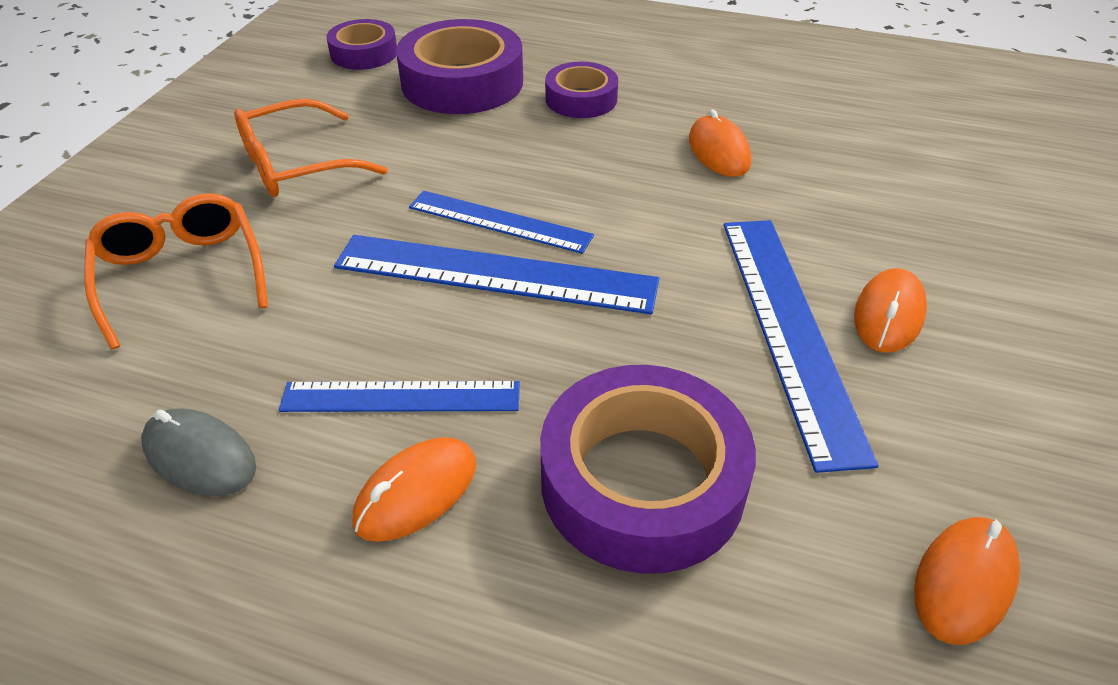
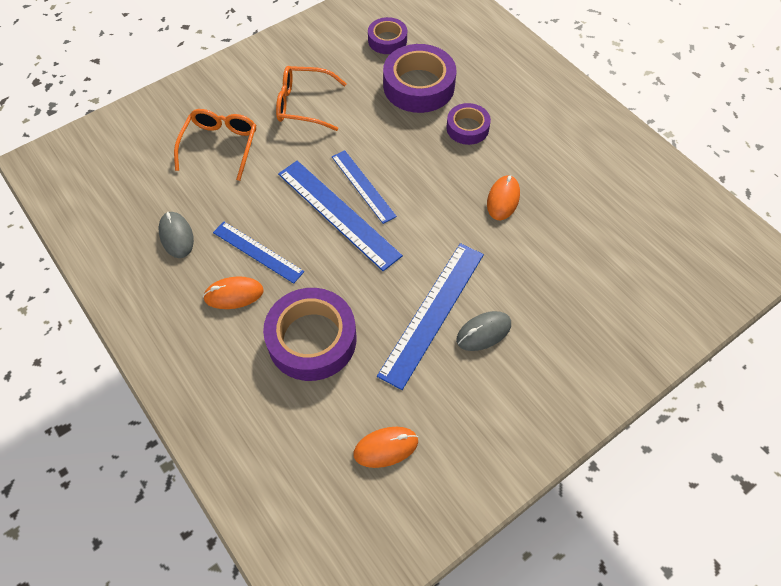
camera: 35 degrees right, 15 degrees up
orange mouse [854,268,927,353] -> grey mouse [456,311,511,351]

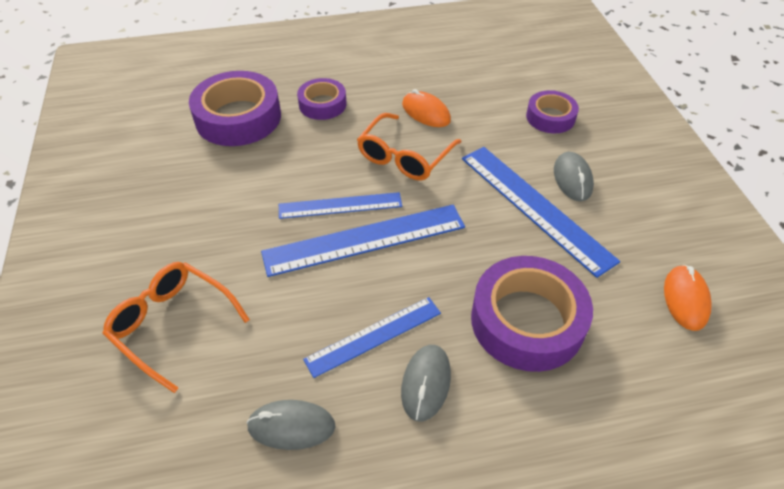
camera: 65 degrees left, 10 degrees down
orange mouse [203,276,264,309] -> grey mouse [401,345,451,421]
orange glasses [276,66,347,131] -> orange glasses moved to [357,113,461,181]
purple tape [368,17,407,54] -> purple tape moved to [526,90,579,133]

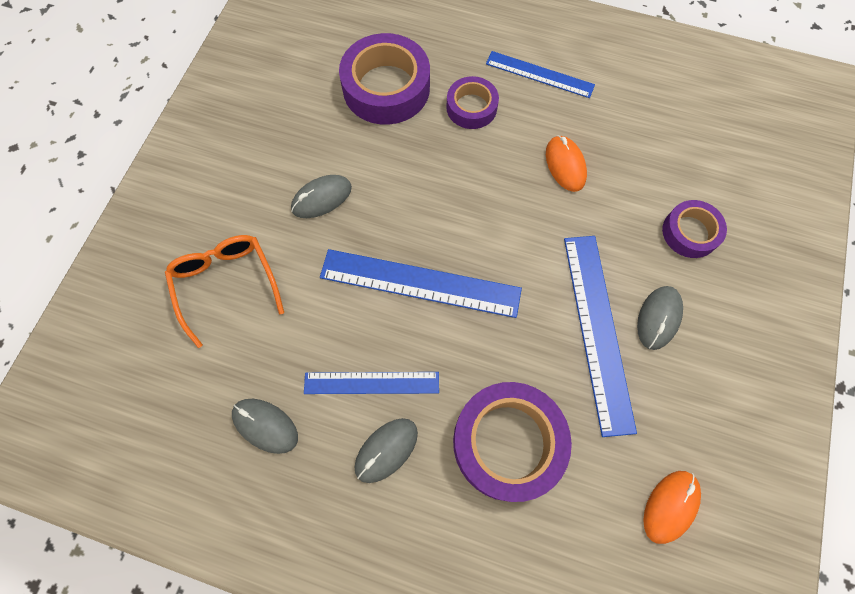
camera: 30 degrees right, 20 degrees up
blue ruler [279,192,402,219] -> blue ruler moved to [486,51,595,98]
orange glasses [357,113,461,181] -> none
none -> grey mouse [291,175,352,218]

